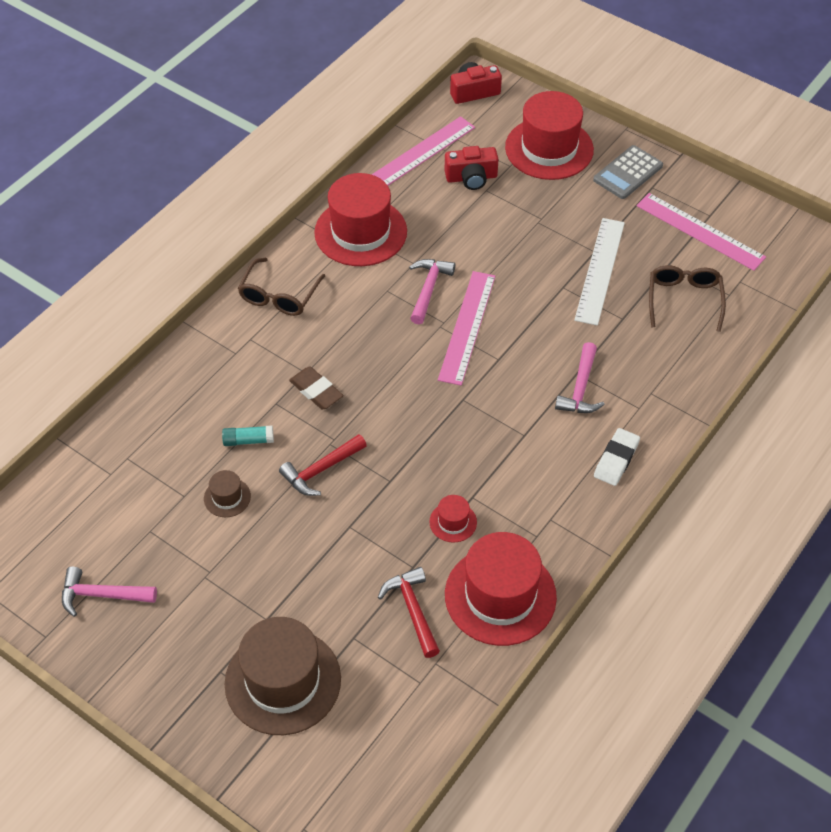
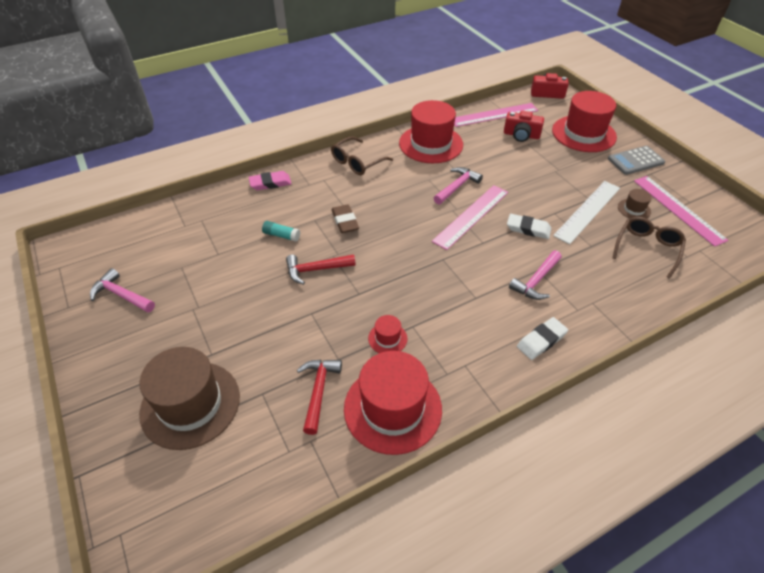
camera: 25 degrees right, 5 degrees down
brown hat [204,470,251,517] -> brown hat moved to [618,189,652,219]
none -> pink eraser [249,171,291,190]
none -> white eraser [507,214,551,239]

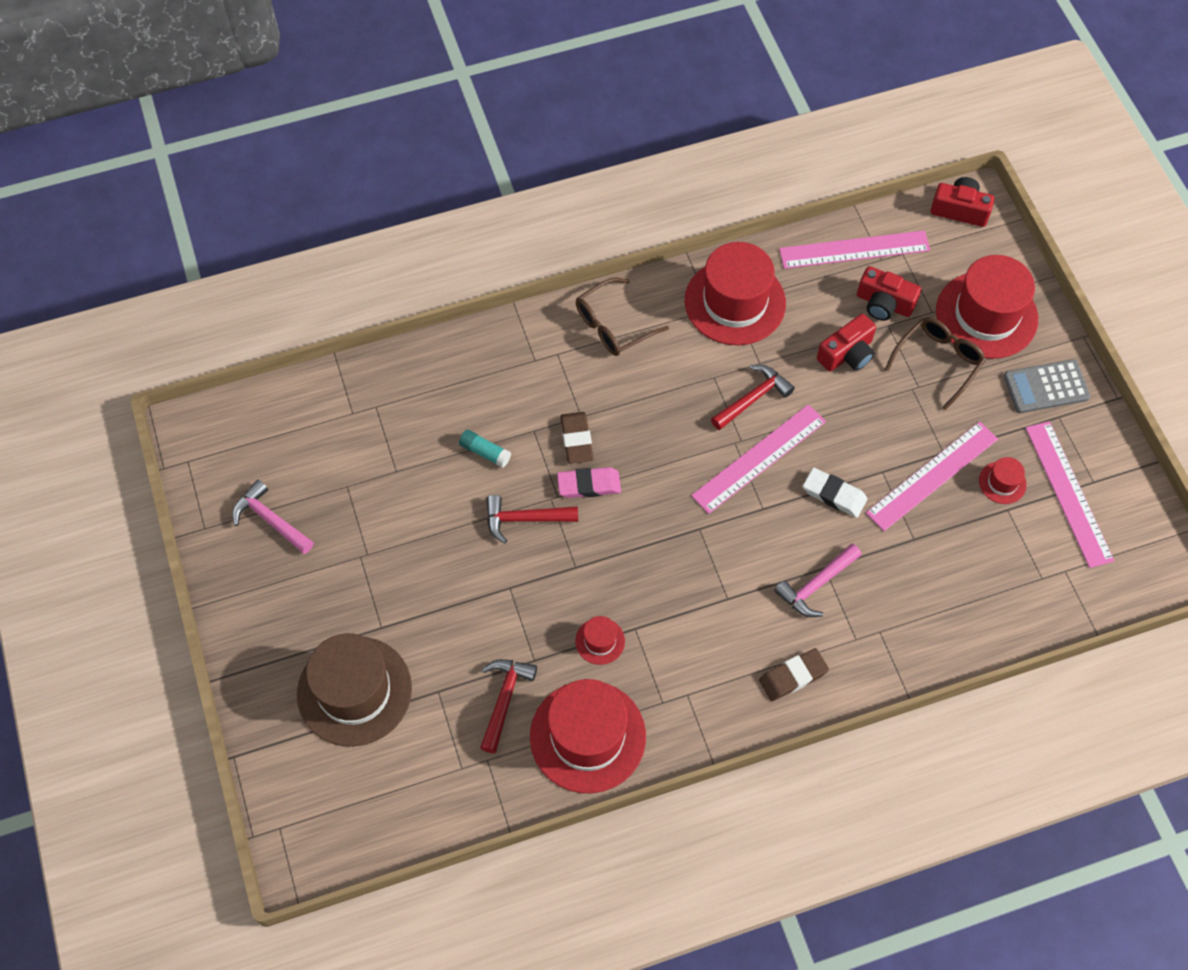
camera: 10 degrees right, 15 degrees up
pink eraser [249,171,291,190] -> pink eraser moved to [557,467,621,498]
pink hammer [434,167,483,205] -> red hammer [711,365,795,430]
white eraser [517,317,568,360] -> brown eraser [759,648,829,701]
white ruler [553,181,620,244] -> pink ruler [866,421,998,531]
brown glasses [613,217,686,279] -> brown glasses moved to [885,317,986,410]
brown hat [618,189,652,219] -> red hat [979,457,1027,504]
none -> red camera [817,314,876,372]

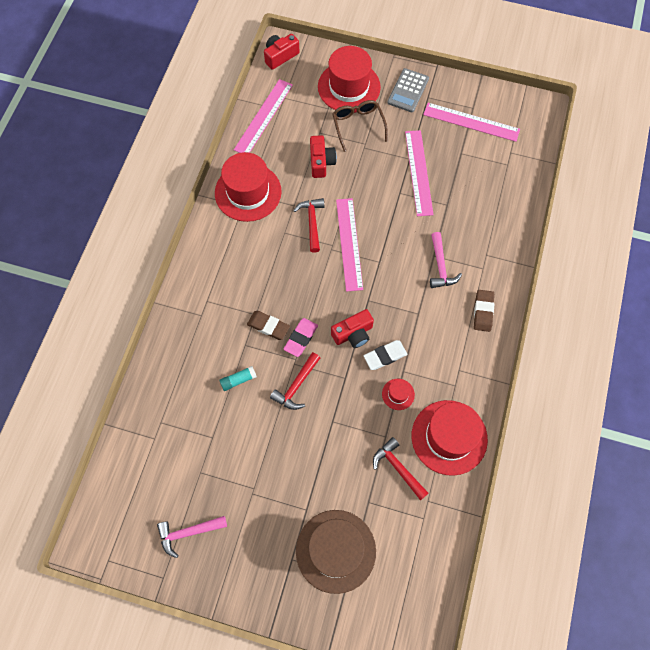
camera: 55 degrees left, 5 degrees up
brown glasses [576,277,669,356] -> none
white eraser [803,467,867,518] -> white eraser moved to [364,340,407,370]
red camera [857,266,921,321] -> red camera moved to [331,309,374,348]
red hat [979,457,1027,504] -> none

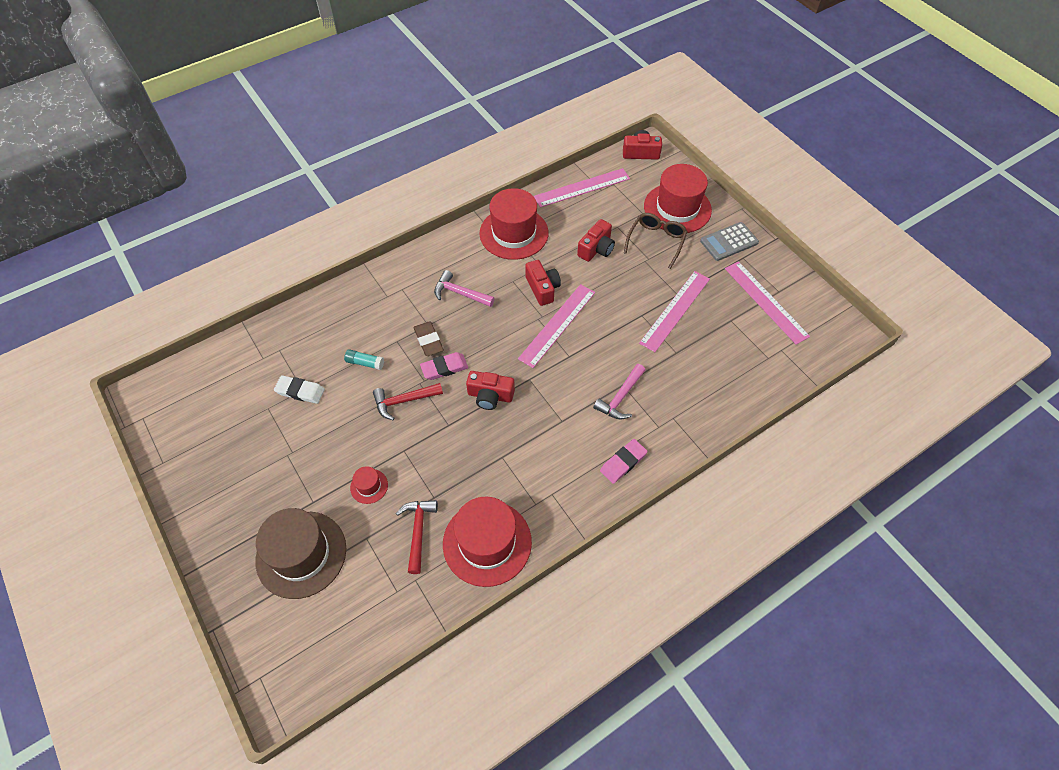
camera: 40 degrees right, 10 degrees down
pink hammer [157,516,227,558] -> pink hammer moved to [434,270,495,307]
red hammer [293,198,324,253] -> red camera [525,260,561,306]
white eraser [364,340,407,370] -> white eraser moved to [274,375,325,404]
red hat [382,379,415,410] -> red hat moved to [350,466,388,504]
brown eraser [474,290,494,332] -> pink eraser [600,439,647,484]

